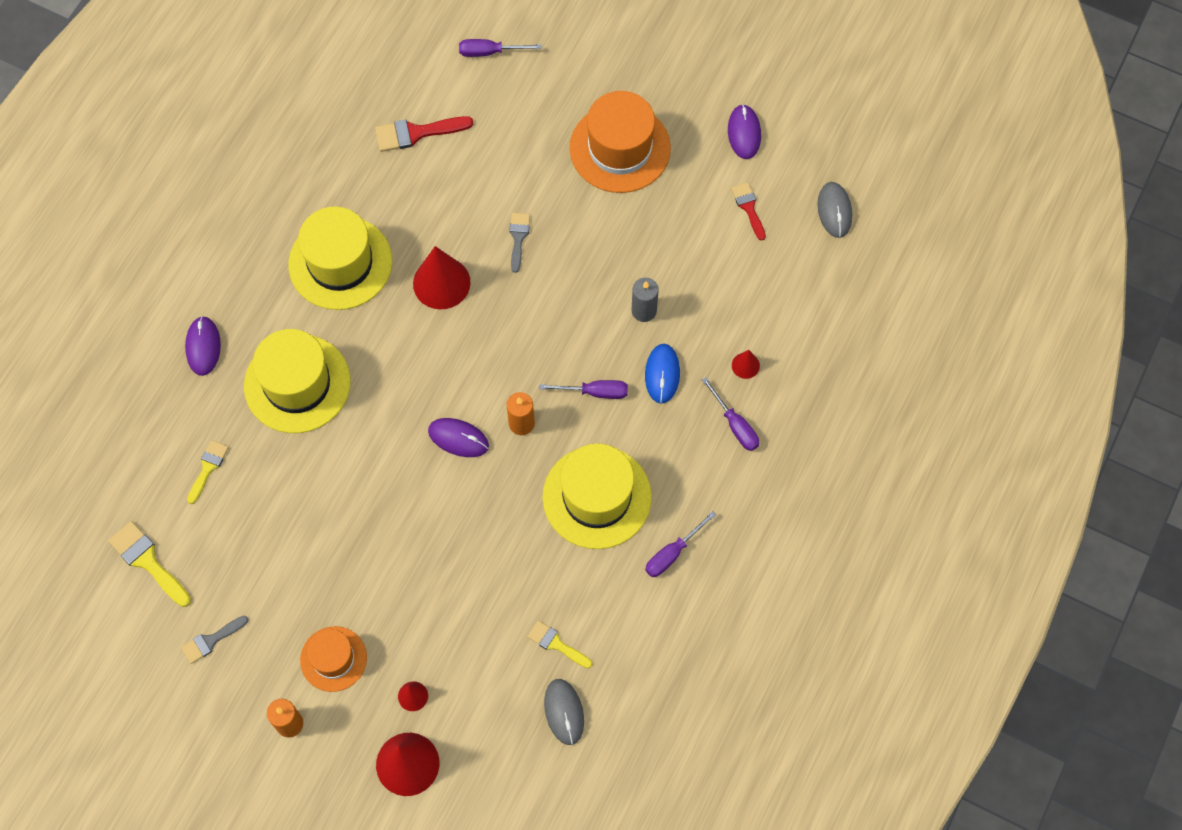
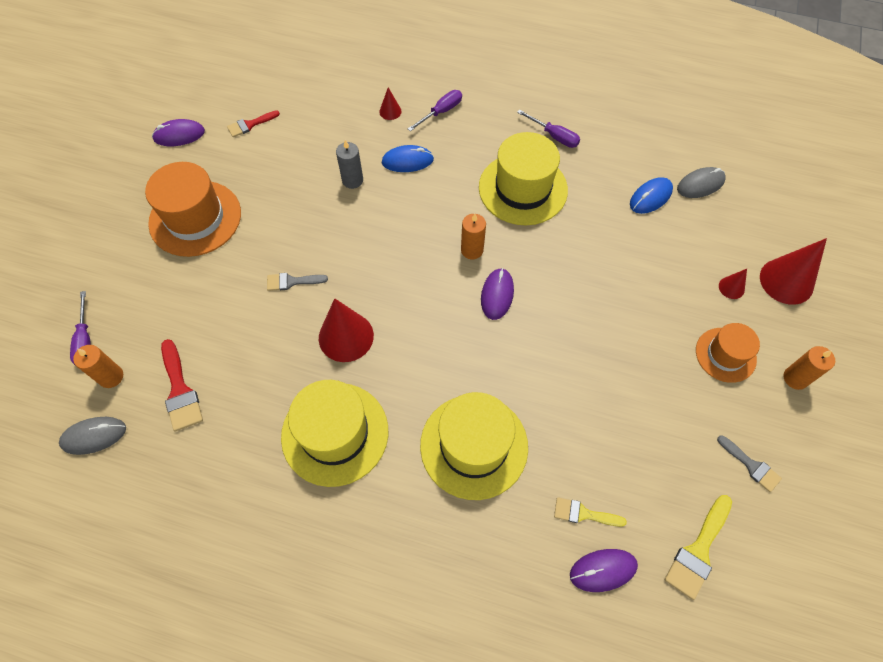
camera: 100 degrees left, 5 degrees down
purple mouse [185,316,221,376] -> purple mouse moved to [570,549,638,592]
yellow brush [527,620,592,668] -> blue mouse [630,177,673,214]
purple screwdriver [539,380,628,399] -> none
grey mouse [817,182,852,238] -> grey mouse moved to [59,417,126,455]
none -> orange candle [73,345,123,388]

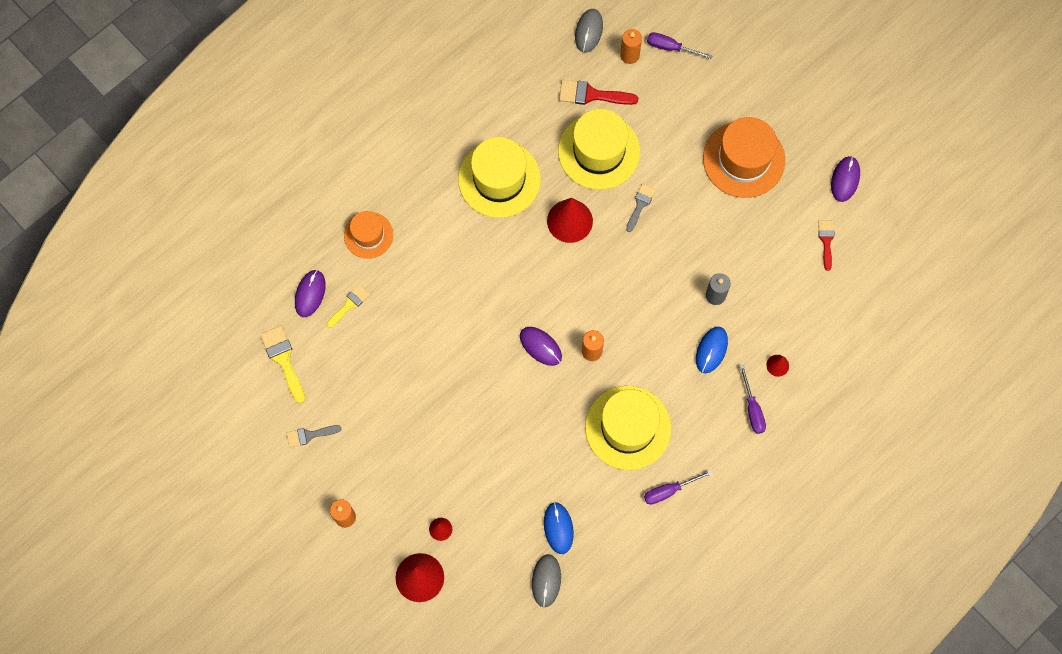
camera: 120 degrees right, 10 degrees up
yellow hat [420,392,528,500] -> yellow hat moved to [558,109,640,190]
orange hat [696,323,760,383] -> orange hat moved to [344,211,393,259]

